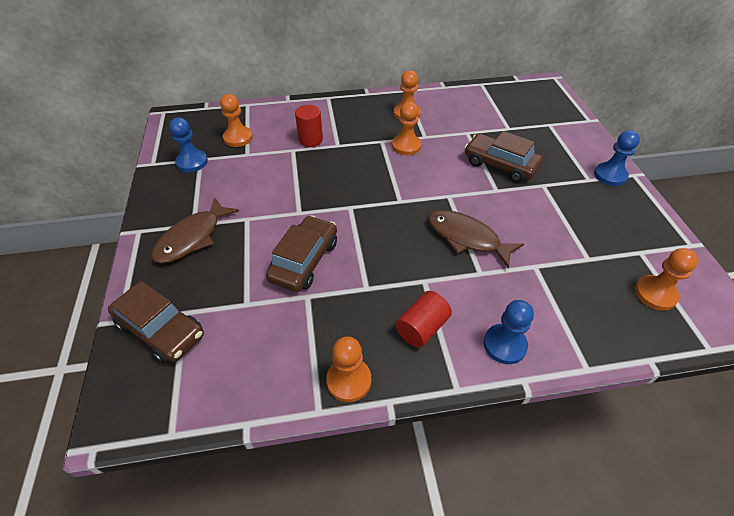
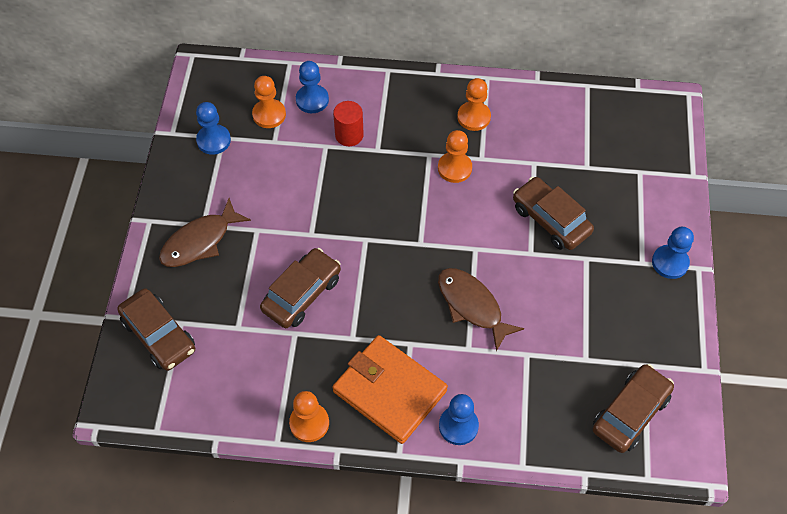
camera: 15 degrees right, 10 degrees up
red cylinder [395,291,452,348] -> orange wallet [333,335,448,444]
orange pawn [635,248,698,311] -> brown car [593,364,674,453]
none -> blue pawn [296,61,329,113]

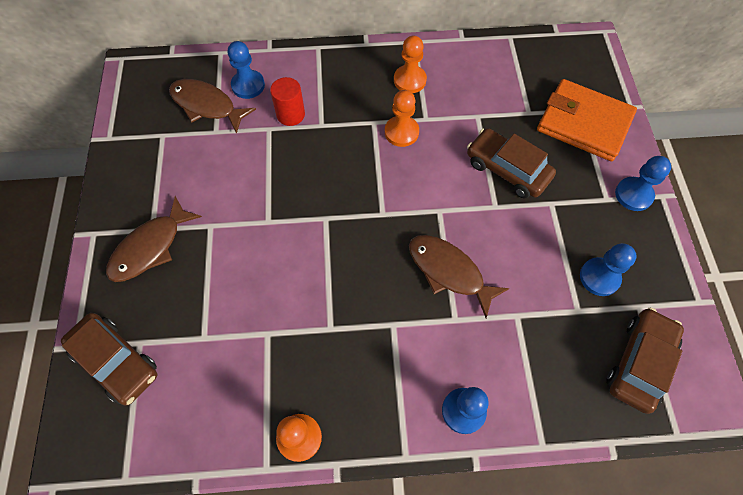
camera: 10 degrees left, 5 degrees up
blue pawn [196,102,231,155] -> blue pawn moved to [580,243,637,296]
orange pawn [252,76,286,128] -> brown fish [169,79,256,134]
brown car [260,248,341,328] -> none
orange wallet [333,335,448,444] -> orange wallet moved to [537,79,637,161]

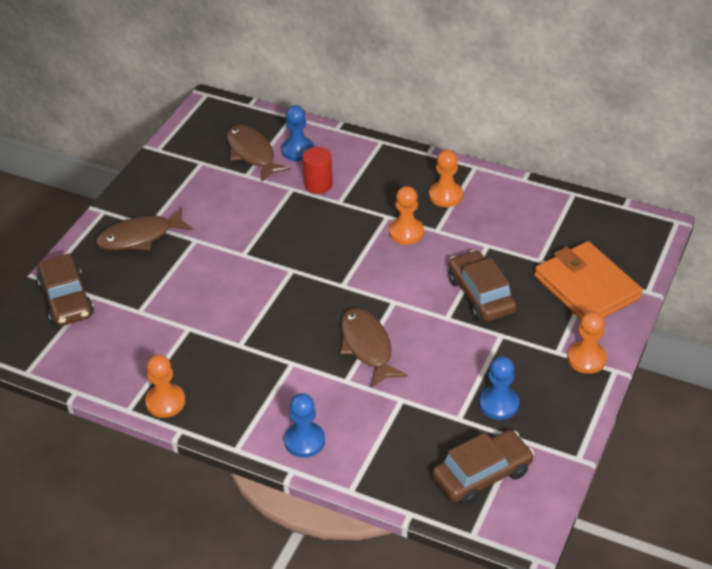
camera: 30 degrees right, 20 degrees down
blue pawn [615,156,671,211] -> orange pawn [567,311,607,374]

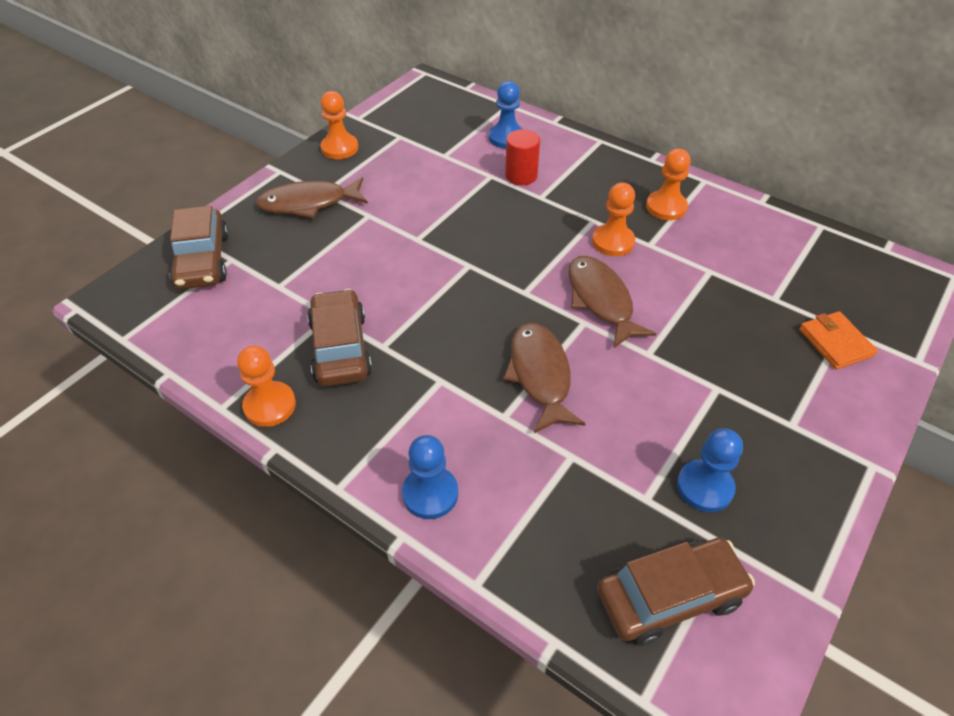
camera: 10 degrees right, 5 degrees up
brown fish [227,125,291,181] -> brown fish moved to [568,256,656,349]
brown car [448,250,516,322] -> brown car moved to [307,289,372,387]
orange wallet [534,241,643,320] -> orange wallet [799,311,878,370], size x0.53
orange pawn [567,311,607,374] -> orange pawn moved to [320,91,358,159]

